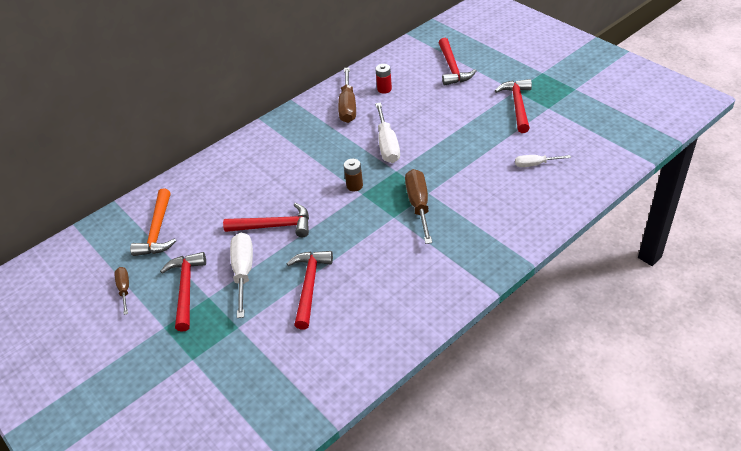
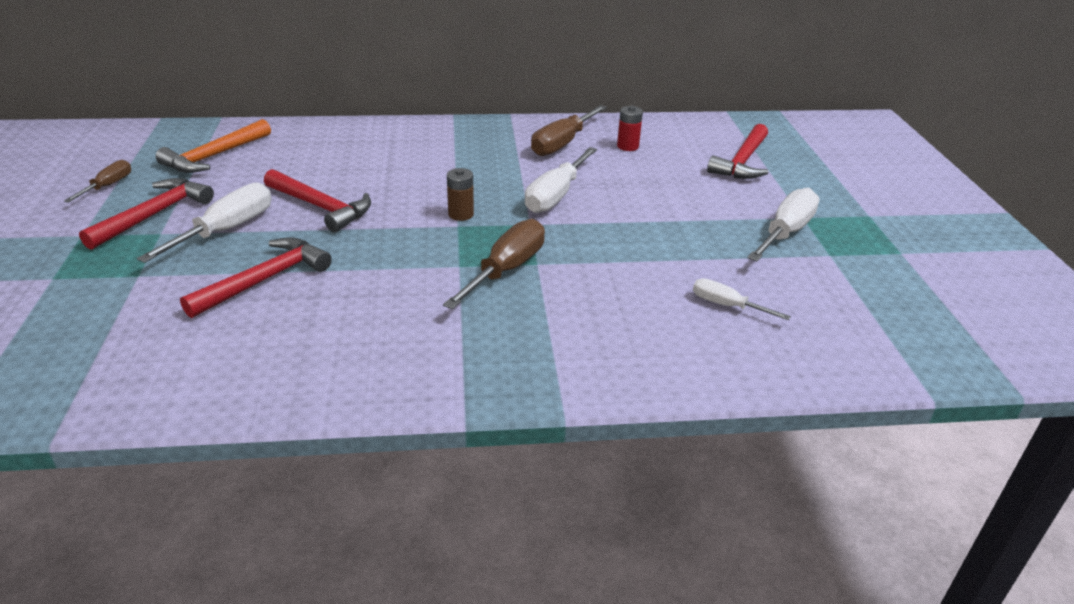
camera: 30 degrees right, 10 degrees down
red hammer [495,79,532,133] -> white screwdriver [747,188,820,261]

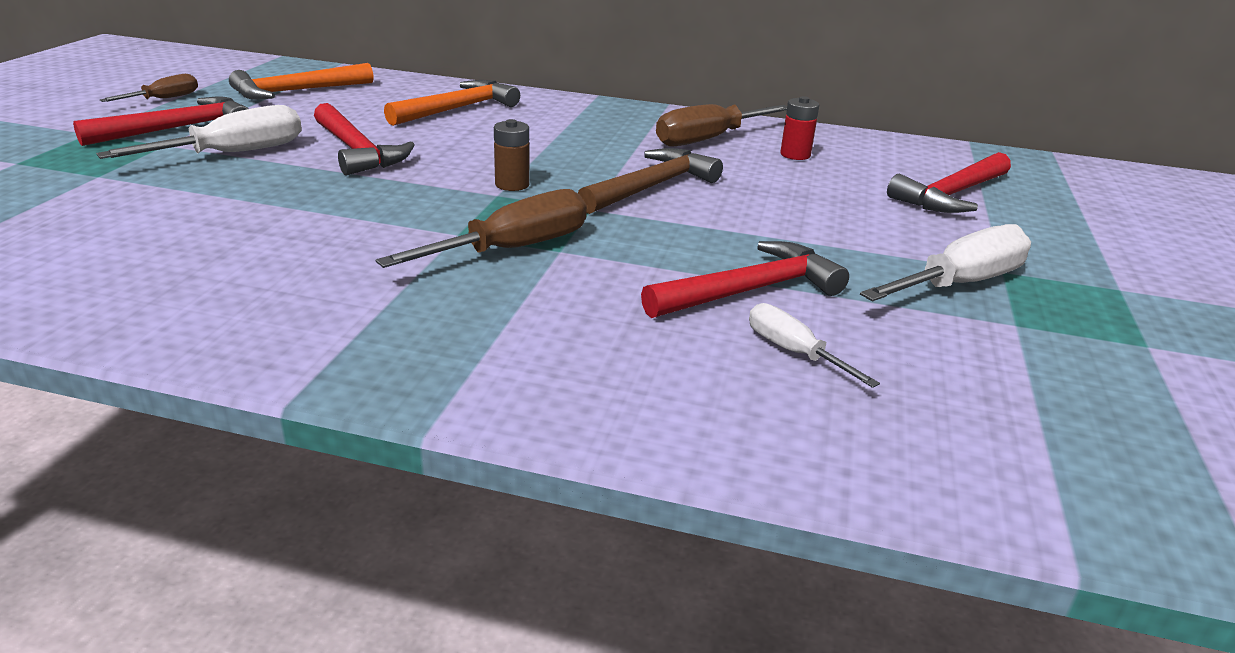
camera: 20 degrees right, 5 degrees down
red hammer [180,237,332,318] -> red hammer moved to [641,241,849,318]
white screwdriver [525,147,597,213] -> brown hammer [578,148,723,214]
none -> orange hammer [384,80,520,126]

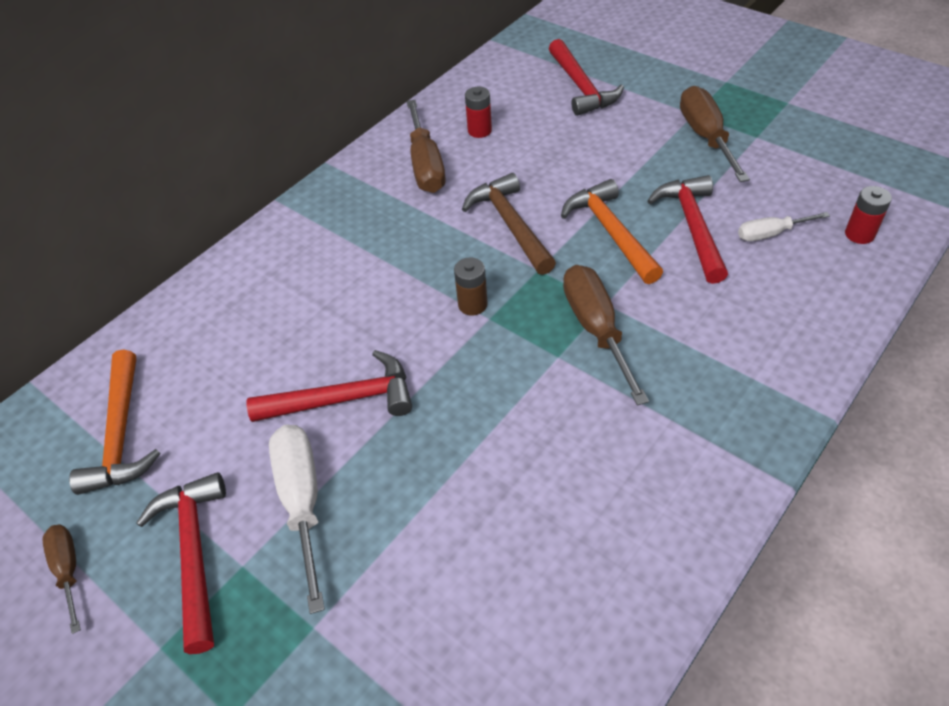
camera: 60 degrees left, 20 degrees up
orange hammer [384,80,520,126] -> orange hammer moved to [561,179,663,284]
white screwdriver [860,224,1031,301] -> brown screwdriver [680,86,750,182]
none -> red battery [845,186,892,244]

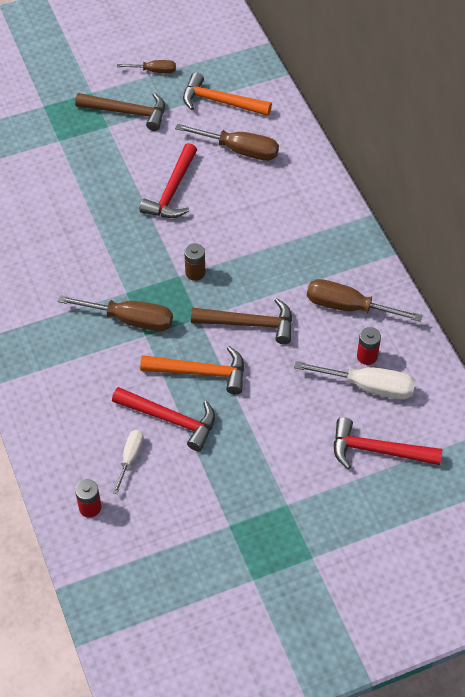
camera: 115 degrees right, 5 degrees up
red hammer [136,472,226,654] -> brown hammer [75,93,165,131]
white screwdriver [269,425,325,614] -> white screwdriver moved to [294,361,415,400]
brown screwdriver [680,86,750,182] -> brown screwdriver moved to [175,124,279,161]

